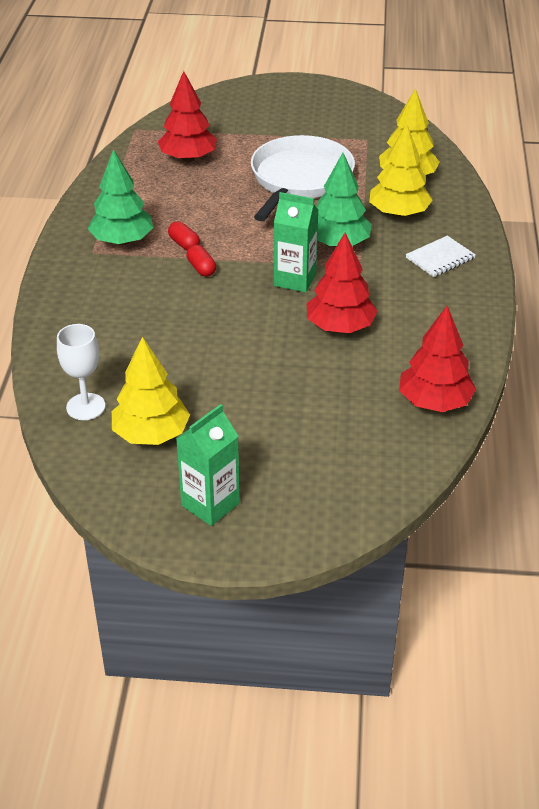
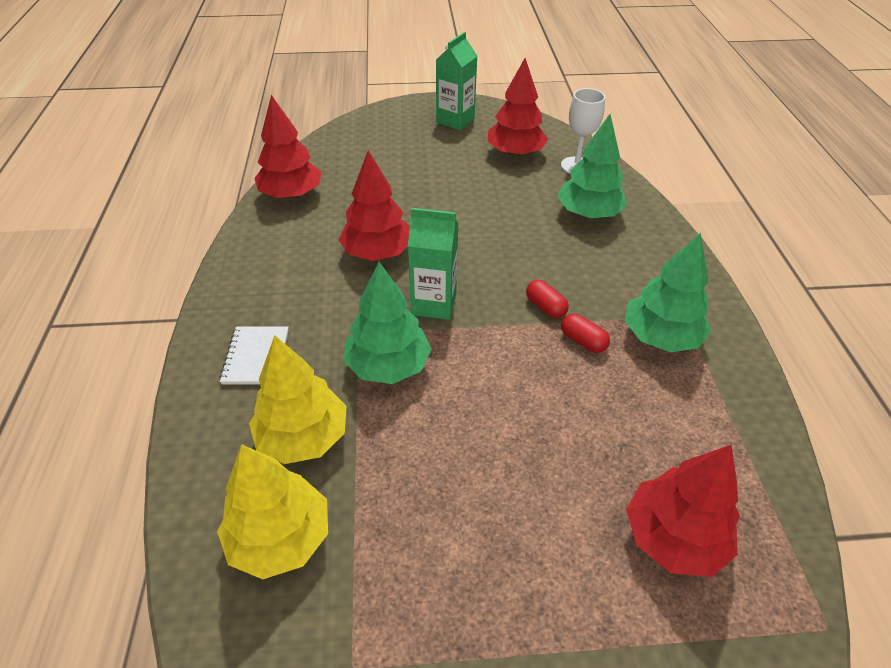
camera: 170 degrees right, 5 degrees up
yellow tree [112,337,190,445] -> red tree [488,58,548,157]
white pan [251,135,355,221] -> none
white notebook [406,236,476,277] -> white notebook turned 45 degrees counterclockwise [219,327,289,384]
none -> green tree [557,114,627,218]

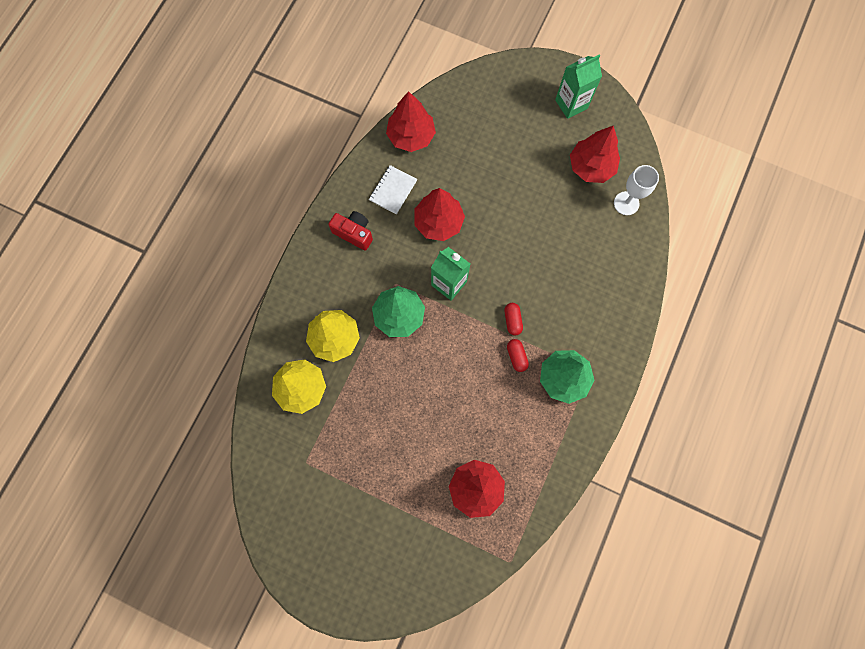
camera: 30 degrees right, 30 degrees up
white notebook [219,327,289,384] -> white notebook moved to [369,165,417,215]
green tree [557,114,627,218] -> none
none -> red camera [328,211,373,251]

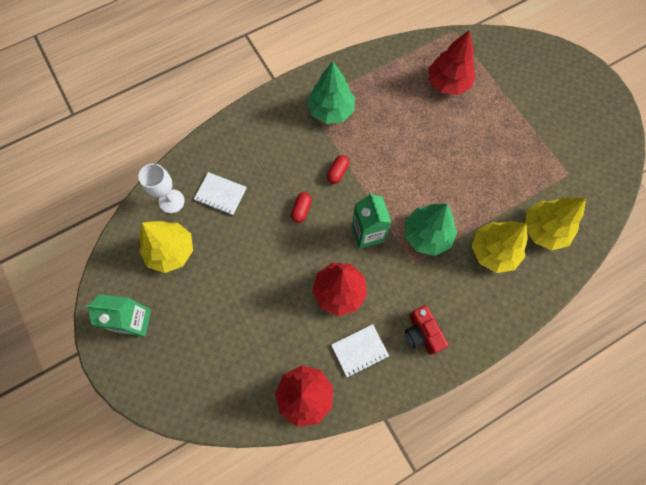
camera: 145 degrees left, 5 degrees down
red capsule [507,339,529,372] -> red capsule moved to [291,192,312,223]
red tree [570,126,620,183] -> yellow tree [139,221,193,273]
none -> white notebook [194,172,246,215]

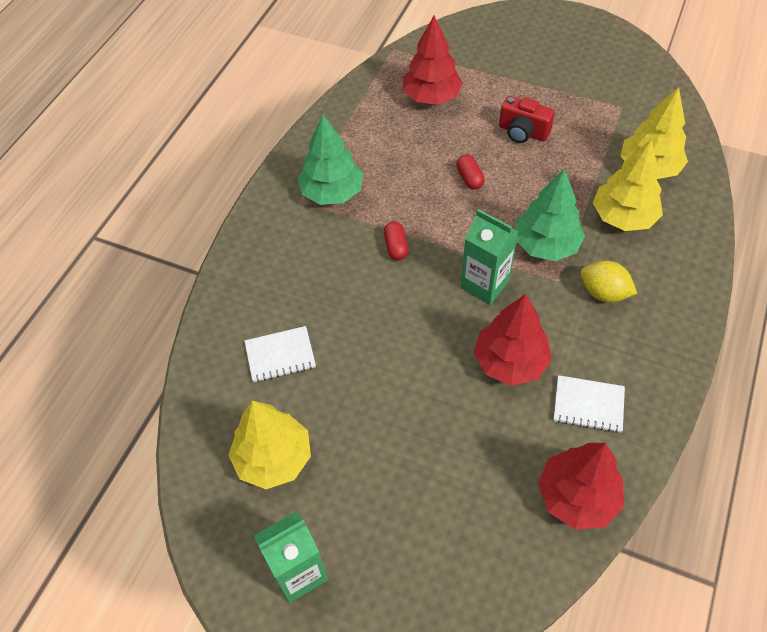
camera: 35 degrees left, 15 degrees down
white goblet [138,163,185,213] -> none
red capsule [291,192,312,223] -> red capsule moved to [456,155,485,190]
white notebook [331,324,389,377] -> white notebook turned 75 degrees clockwise [553,375,625,433]
red camera [405,305,449,355] -> red camera moved to [499,96,555,143]
none -> yellow lemon [581,261,637,302]

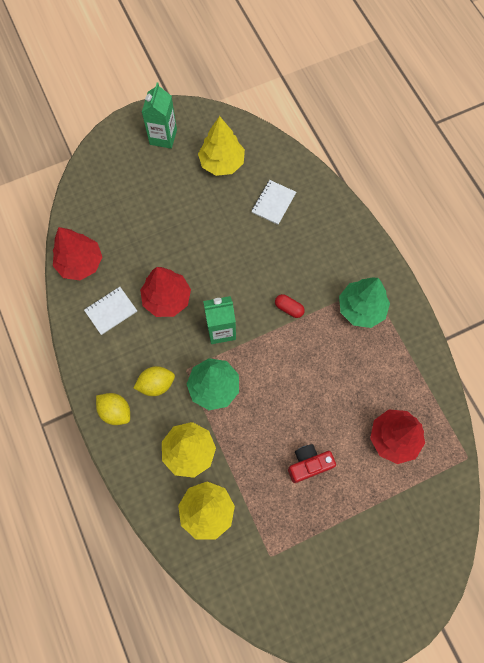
camera: 130 degrees right, 15 degrees up
red capsule [456,155,485,190] -> none
none -> yellow lemon [96,393,130,425]

